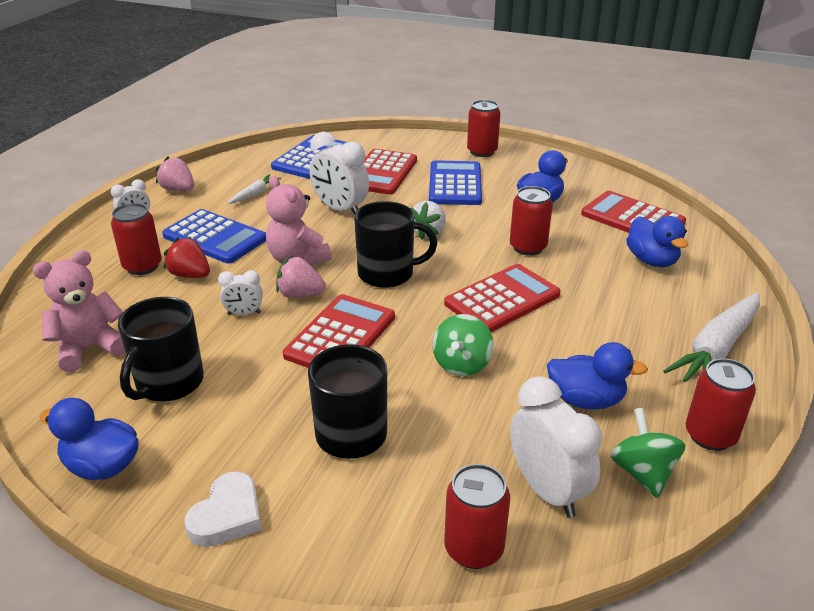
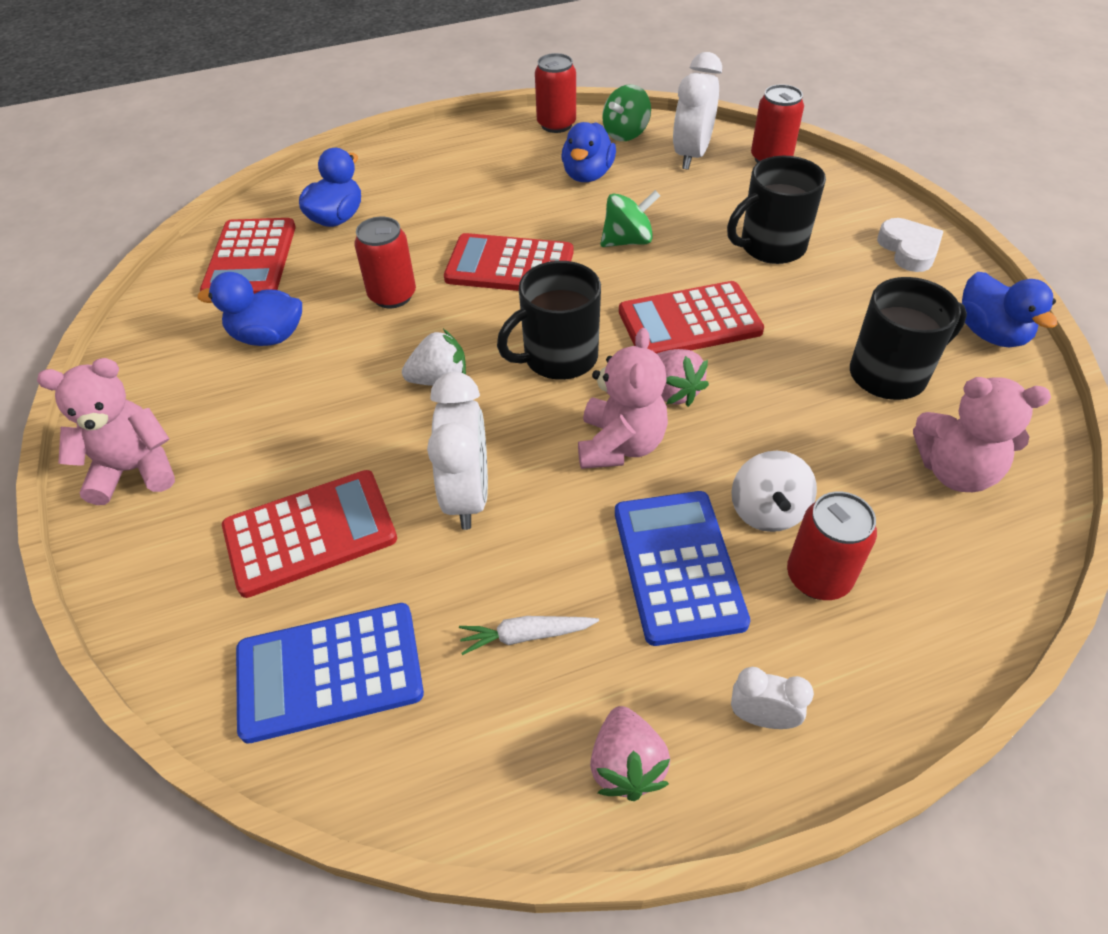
camera: 130 degrees left, 15 degrees up
red strawberry [164,237,210,278] -> white spinning top [731,451,817,532]
white heart [184,471,261,547] -> white heart turned 90 degrees clockwise [877,218,944,272]
white clock [218,270,263,315] -> none
black mug [354,201,437,288] -> black mug turned 75 degrees counterclockwise [497,261,601,380]
blue calculator [429,160,482,205] -> none
red can [467,100,500,157] -> pink teddy bear [37,358,175,505]
blue duck [547,342,648,409] -> blue duck turned 135 degrees counterclockwise [562,122,616,182]
white carrot [663,292,760,382] -> none

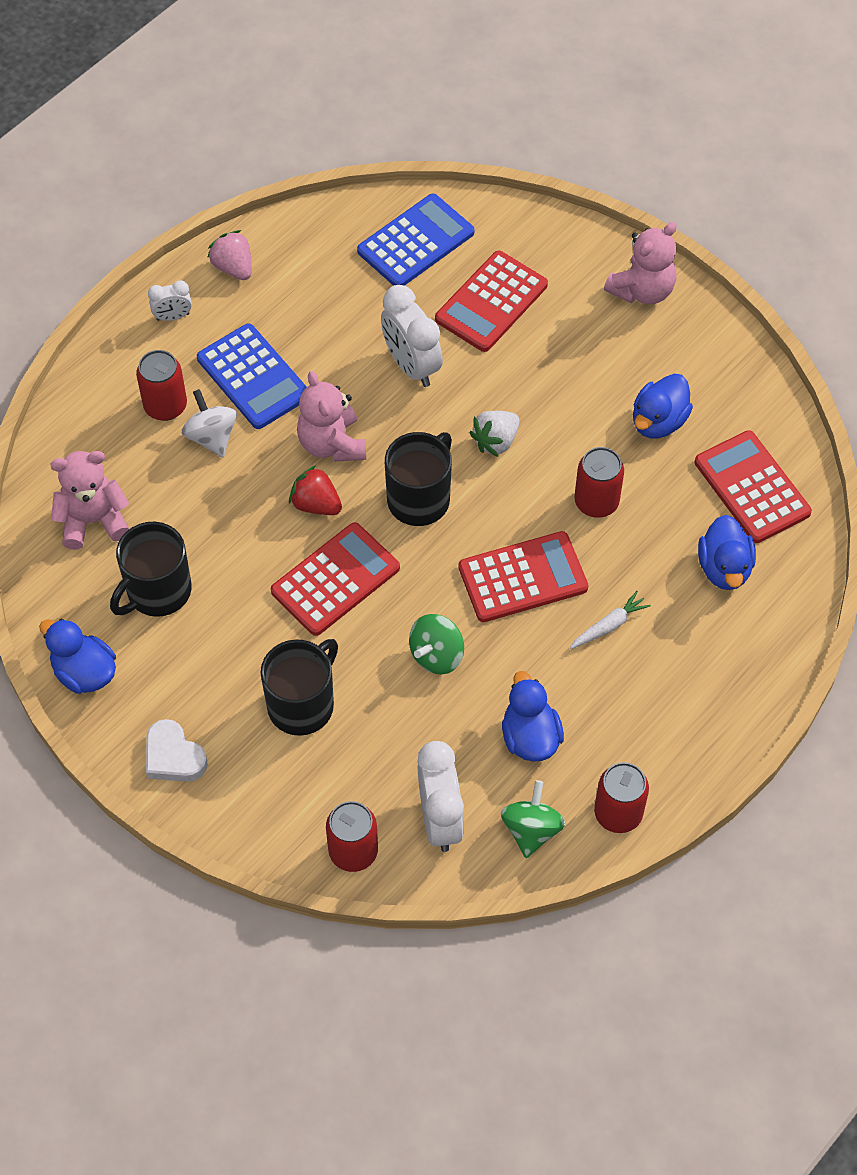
camera: 150 degrees right, 10 degrees up
blue duck [198,272,302,346] -> blue duck turned 150 degrees clockwise [633,374,693,438]
white carrot [459,616,599,655] -> white carrot moved to [570,591,651,649]
pink strawberry [657,349,709,407] -> red strawberry [289,465,342,515]

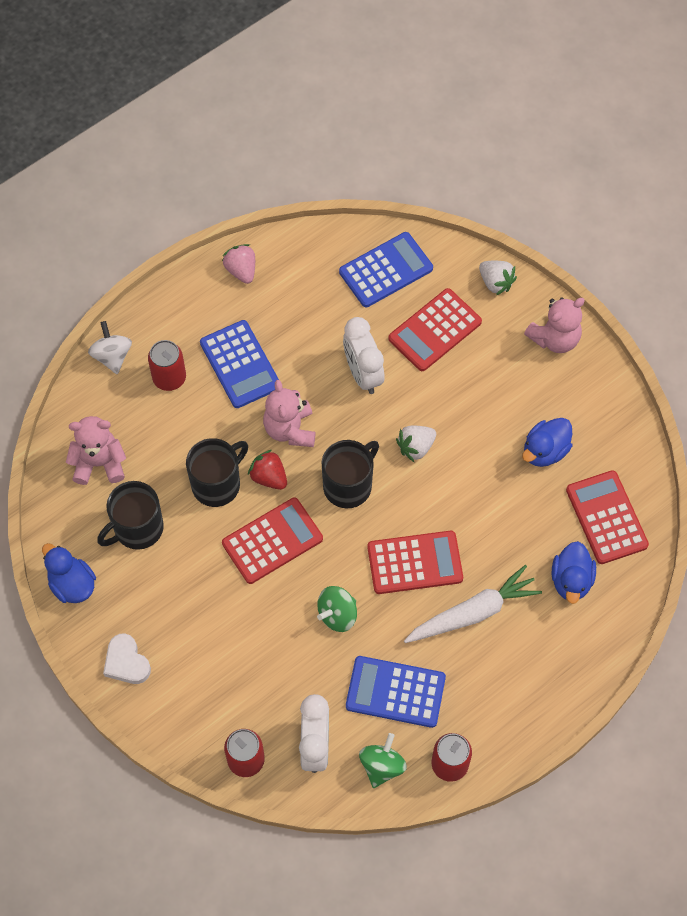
camera: 10 degrees right, 5 degrees up
white clock [148,280,192,321] -> none
white spinning top [182,389,237,457] -> white spinning top moved to [88,321,132,374]
black mug [261,639,338,736] -> black mug moved to [186,438,248,507]
blue duck [502,671,564,762] -> blue calculator [346,656,446,728]
white carrot [570,591,651,649] -> white carrot [404,565,542,643], size x2.01
red can [574,447,624,518] -> none
none -> white strawberry [479,261,517,295]

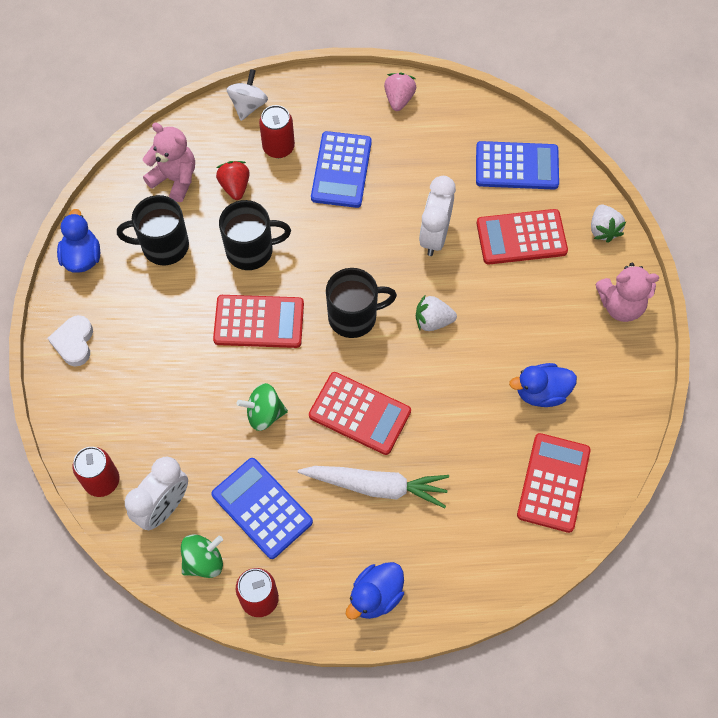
camera: 35 degrees right, 0 degrees up
red strawberry [248,450,287,490] -> red strawberry moved to [216,161,250,200]
pink teddy bear [263,380,316,447] -> none
blue duck [552,541,596,604] -> blue duck moved to [346,562,404,620]

